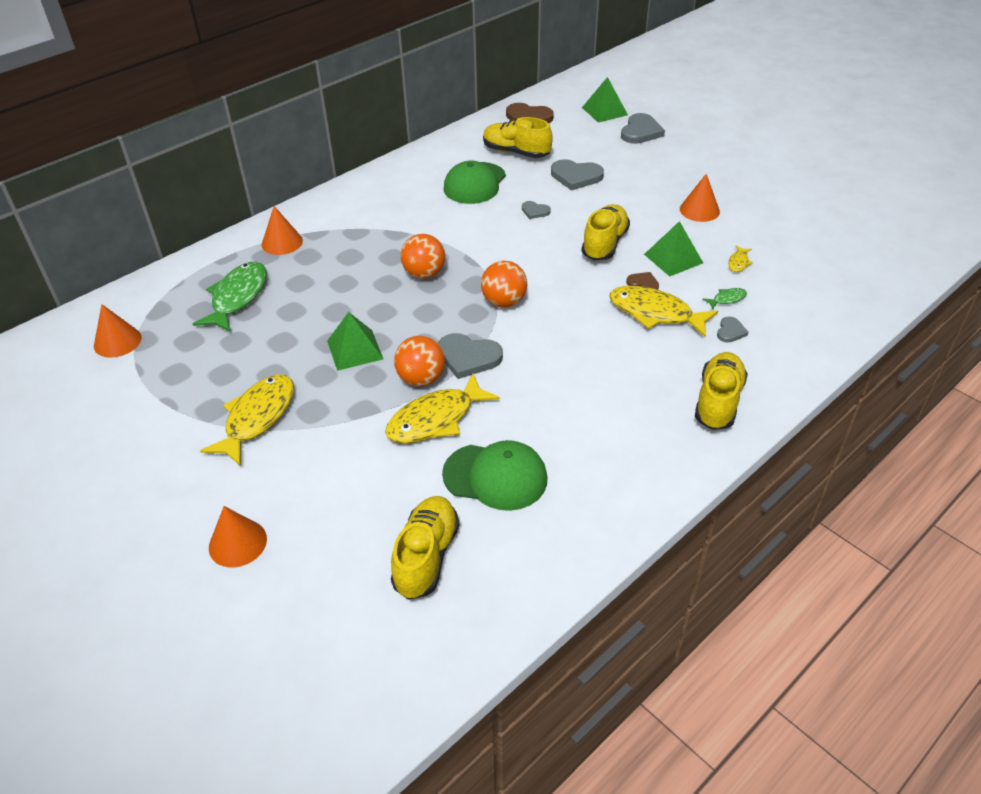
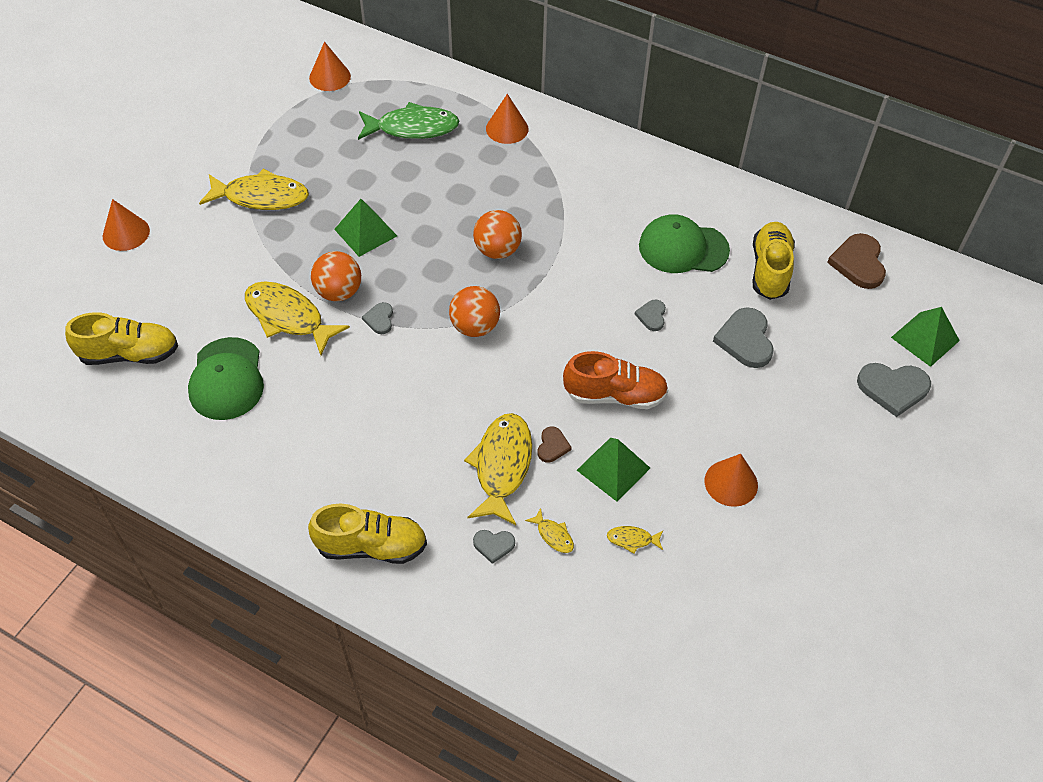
camera: 70 degrees right, 10 degrees up
grey heart [438,333,503,379] -> grey heart [362,302,393,334], size x0.54
yellow shoe [582,204,630,260] -> orange shoe [563,351,668,409]
green fish [702,288,747,310] -> yellow fish [525,508,574,553]

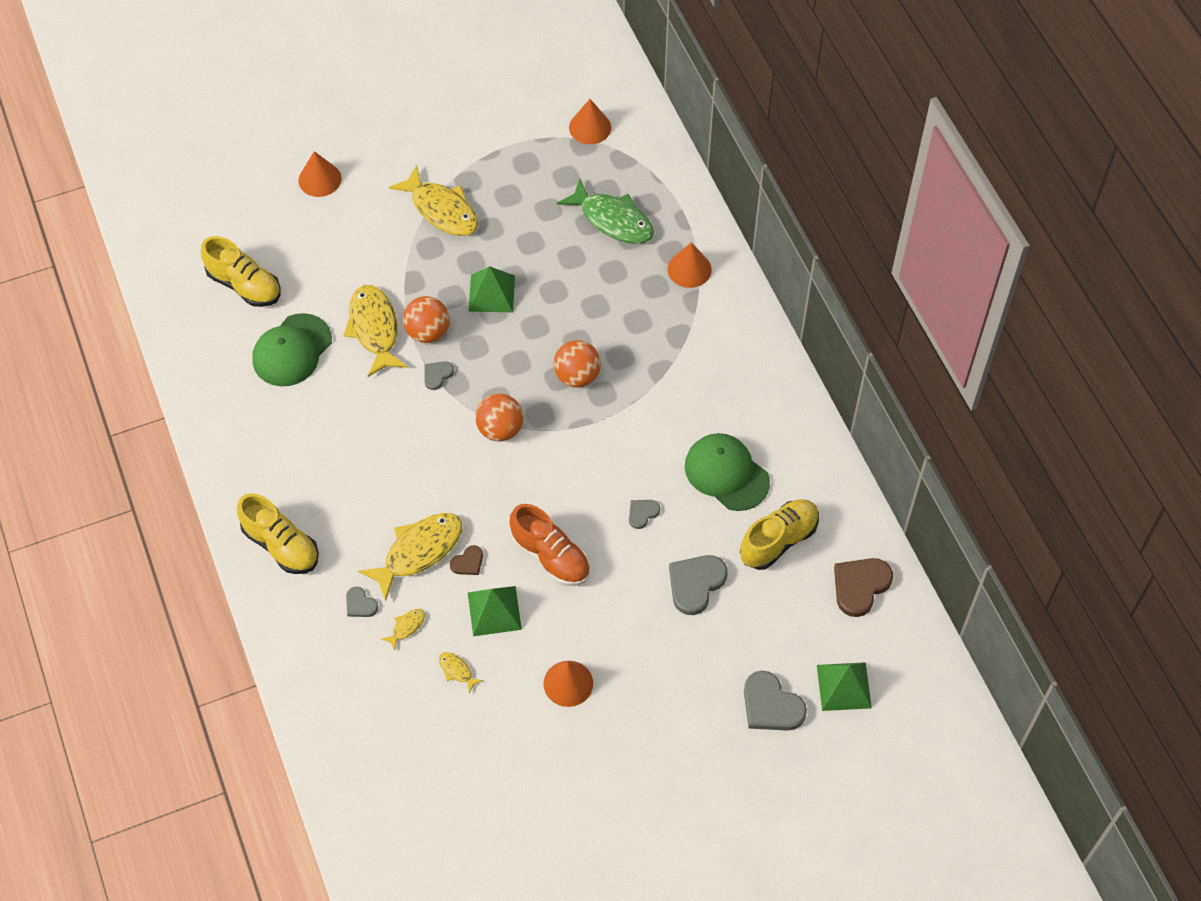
camera: 40 degrees right, 5 degrees up
yellow fish [525,508,574,553] -> yellow fish turned 135 degrees counterclockwise [381,609,425,651]

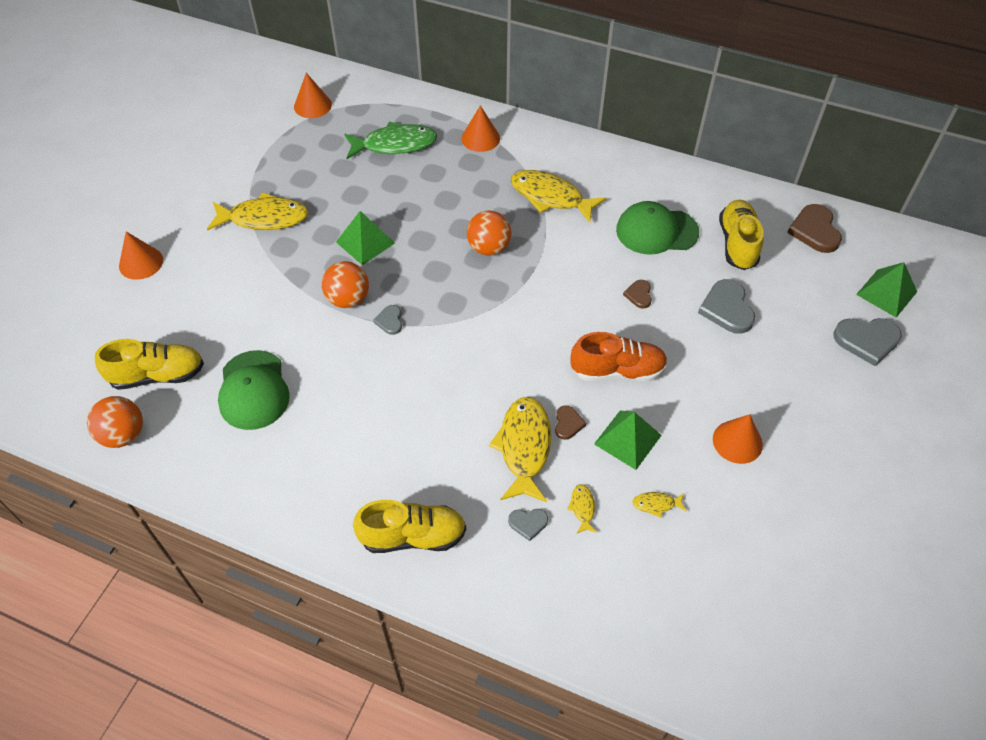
camera: 45 degrees left, 5 degrees down
yellow fish [343,285,408,377] -> yellow fish moved to [511,170,606,223]
orange ball [475,393,523,442] -> orange ball moved to [87,396,143,448]
grey heart [629,500,660,529] -> brown heart [623,280,652,309]

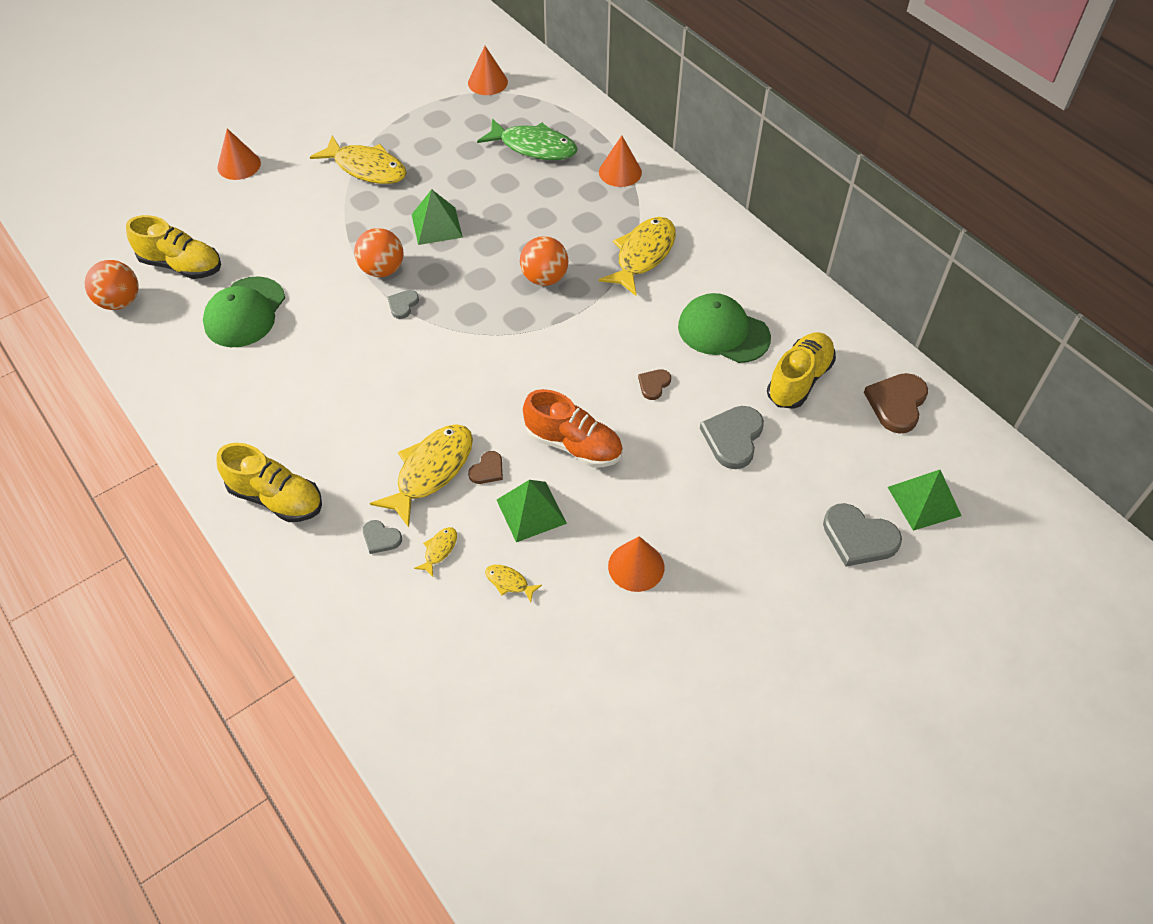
camera: 30 degrees right, 0 degrees up
yellow fish [511,170,606,223] -> yellow fish turned 60 degrees clockwise [599,217,676,296]

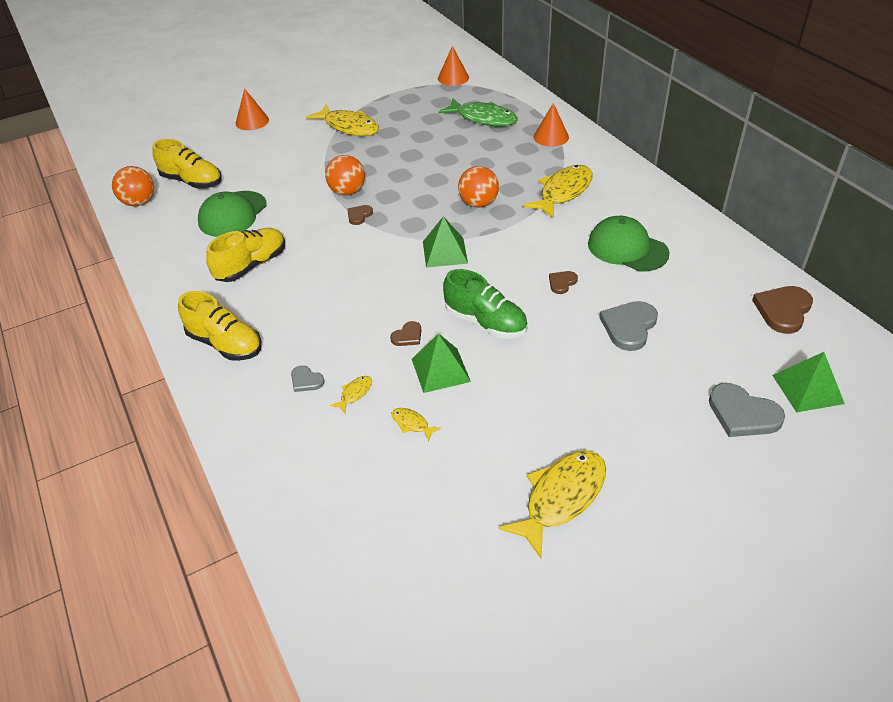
camera: 10 degrees right, 10 degrees down
yellow fish [370,424,473,527] -> yellow fish moved to [498,451,606,558]
grey heart [387,290,419,319] -> brown heart [347,205,373,225]
green pyramid [411,189,463,245] -> green pyramid moved to [423,216,468,268]
orange shoe [523,389,623,467] -> green shoe [443,269,528,339]
orange cone [608,536,664,592] -> none
yellow shoe [767,332,836,409] -> yellow shoe moved to [206,228,285,282]

